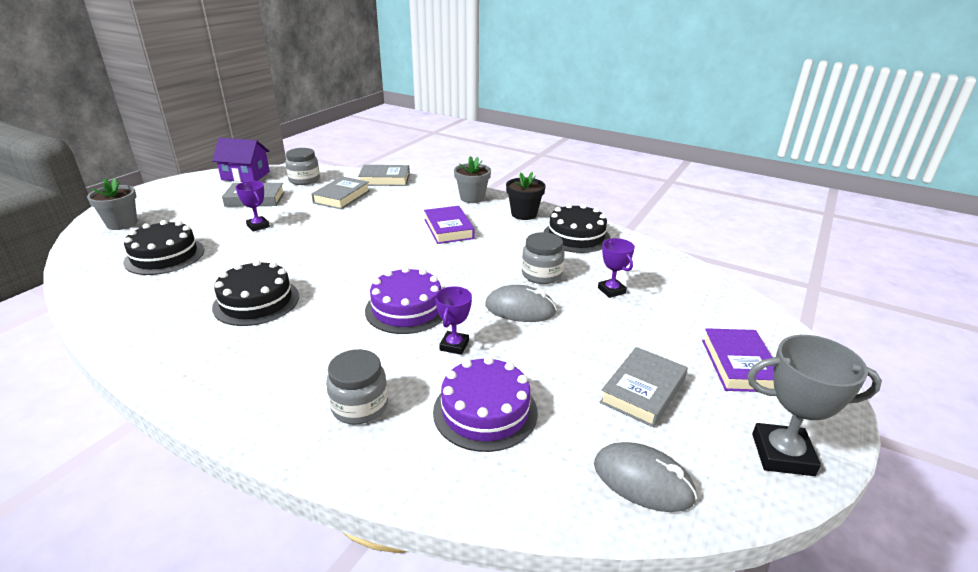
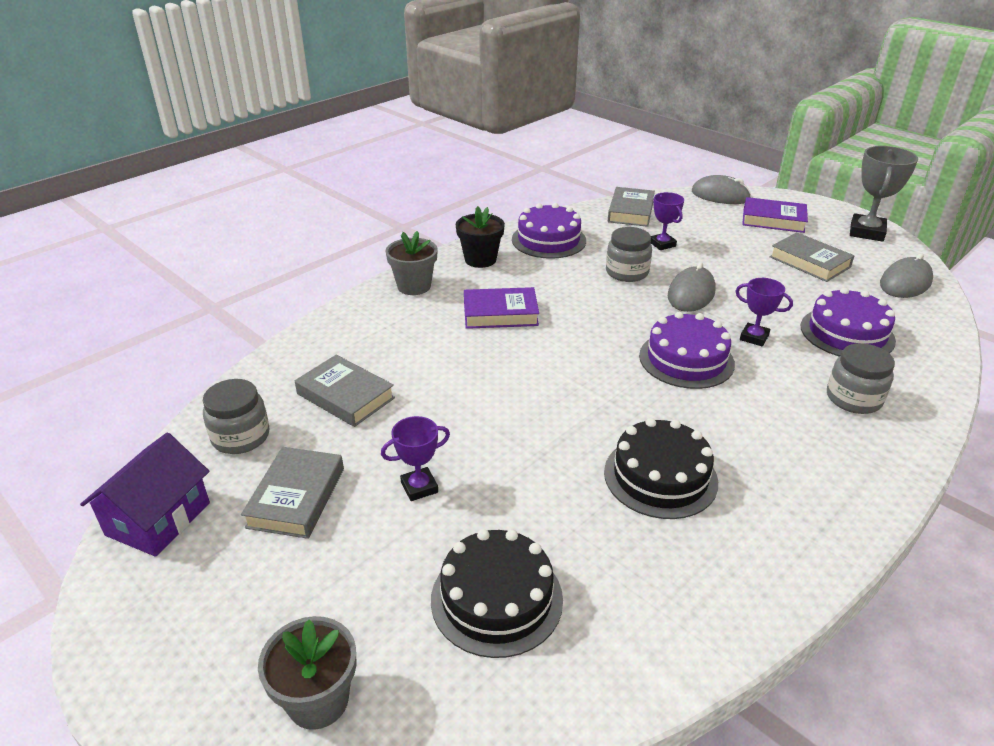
camera: 75 degrees left, 5 degrees up
grey book [358,165,410,186] -> grey book moved to [608,187,655,227]
black cake [544,204,611,253] -> purple cake [512,203,586,259]
purple trophy [598,238,635,298] -> purple trophy turned 75 degrees clockwise [651,192,684,250]
none -> grey mouse [692,175,752,204]

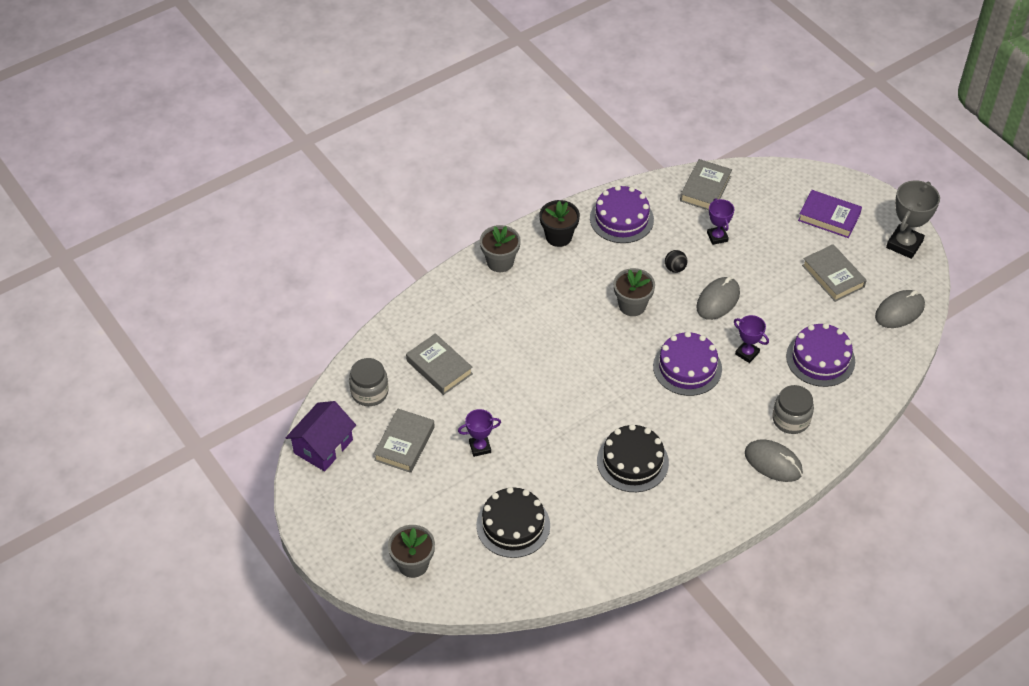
camera: 10 degrees right, 15 degrees up
purple book [464,287,539,329] -> none
grey jar [606,227,652,282] -> black ball [665,250,688,273]
grey mouse [692,175,752,204] -> grey mouse moved to [745,439,803,482]
none -> grey flower pot [614,268,655,316]

